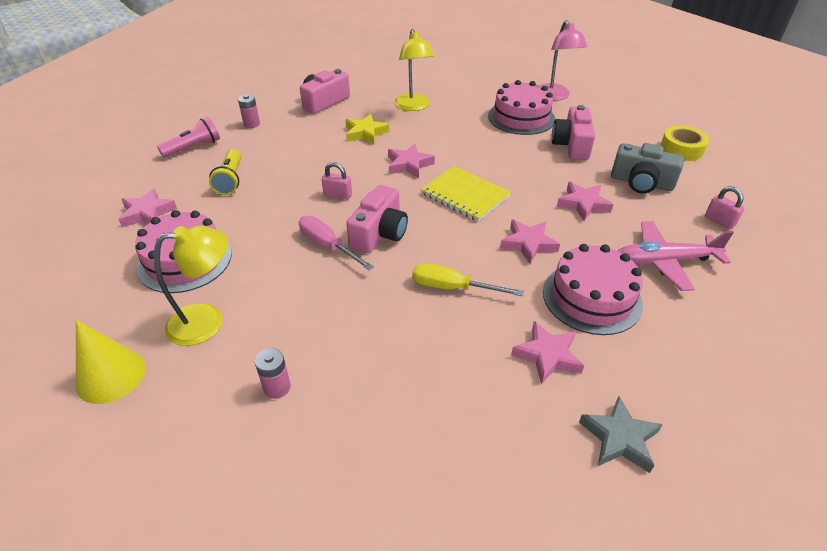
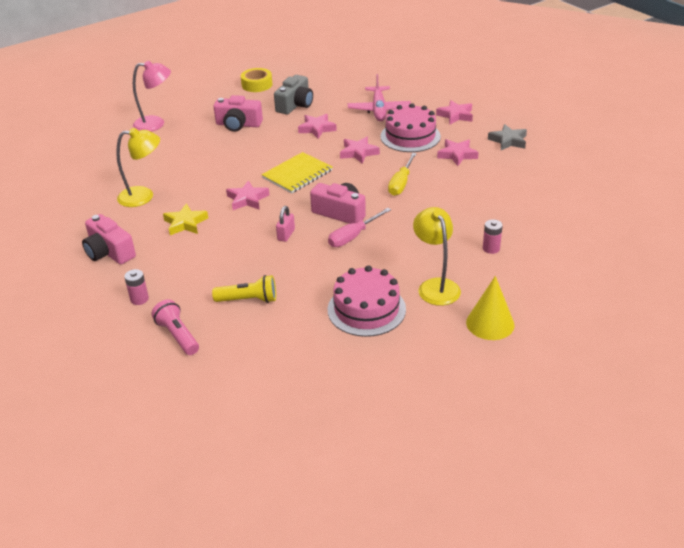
camera: 85 degrees left, 5 degrees down
pink star [118,188,177,227] -> pink star moved to [436,100,473,125]
pink cake [488,80,555,135] -> none
pink padlock [705,186,744,229] -> none

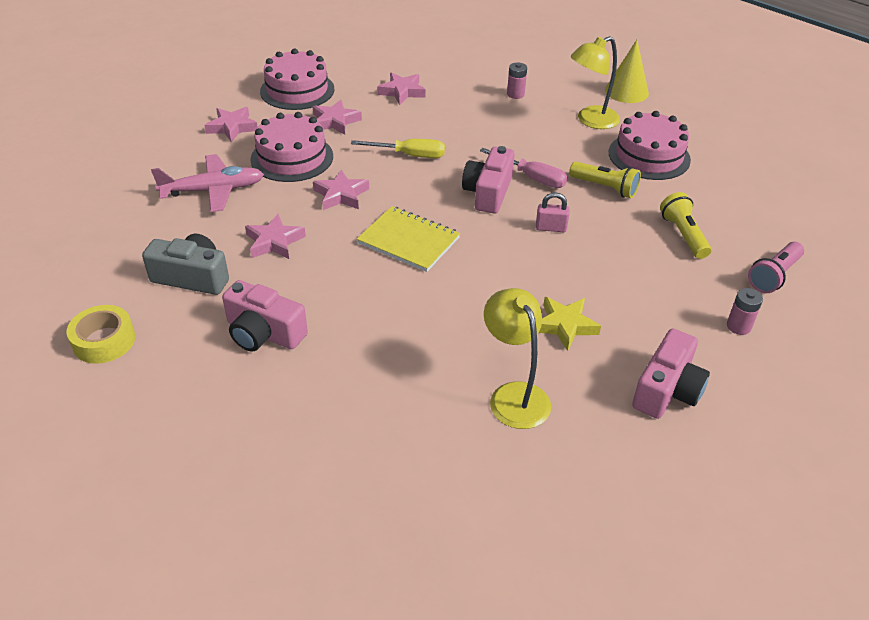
camera: 105 degrees left, 5 degrees up
pink lamp [133,61,171,132] -> none
pink camera [213,95,263,132] -> pink camera turned 120 degrees clockwise [222,280,308,352]
pink star [226,180,269,210] -> pink star moved to [377,73,426,105]
grey star [488,124,527,150] -> pink cake [260,49,335,110]
none -> yellow flashlight [569,161,641,198]

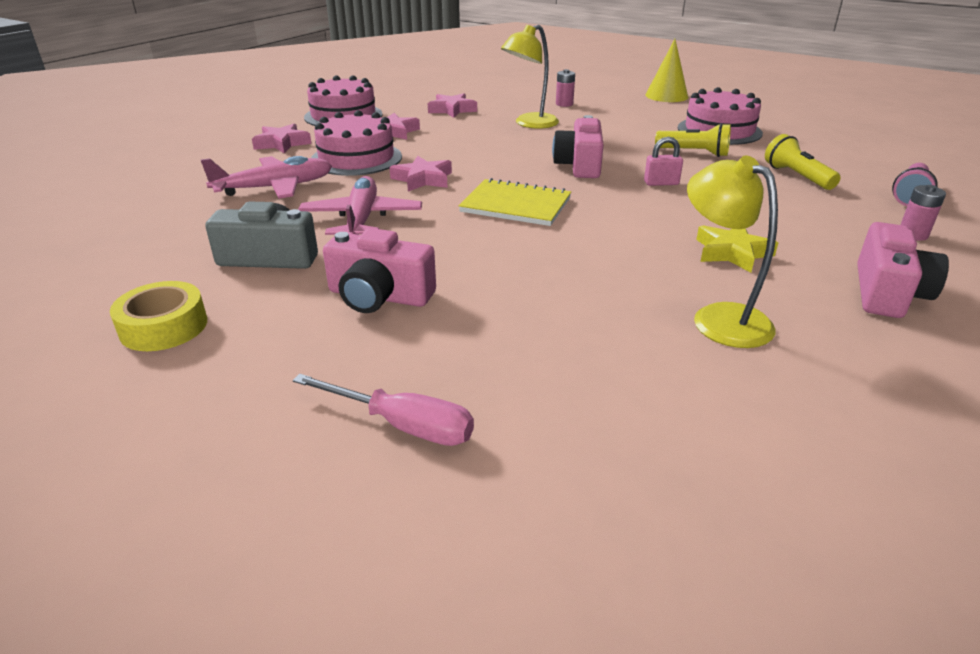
camera: 10 degrees left, 10 degrees down
pink star [245,214,306,259] -> pink plane [298,176,422,235]
yellow screwdriver [351,139,445,158] -> none
pink screwdriver [480,148,568,188] -> pink screwdriver moved to [293,374,474,446]
yellow lamp [570,36,620,129] -> yellow lamp moved to [501,25,559,129]

